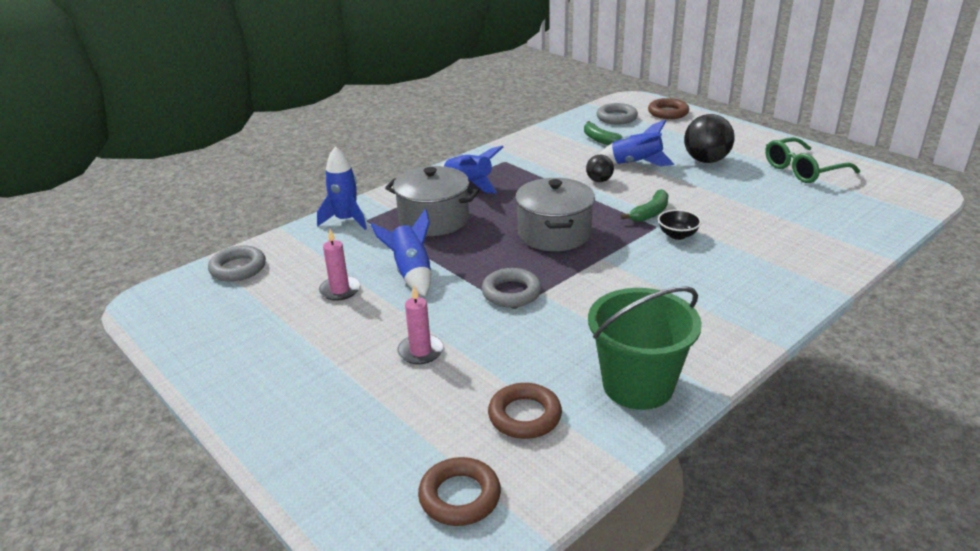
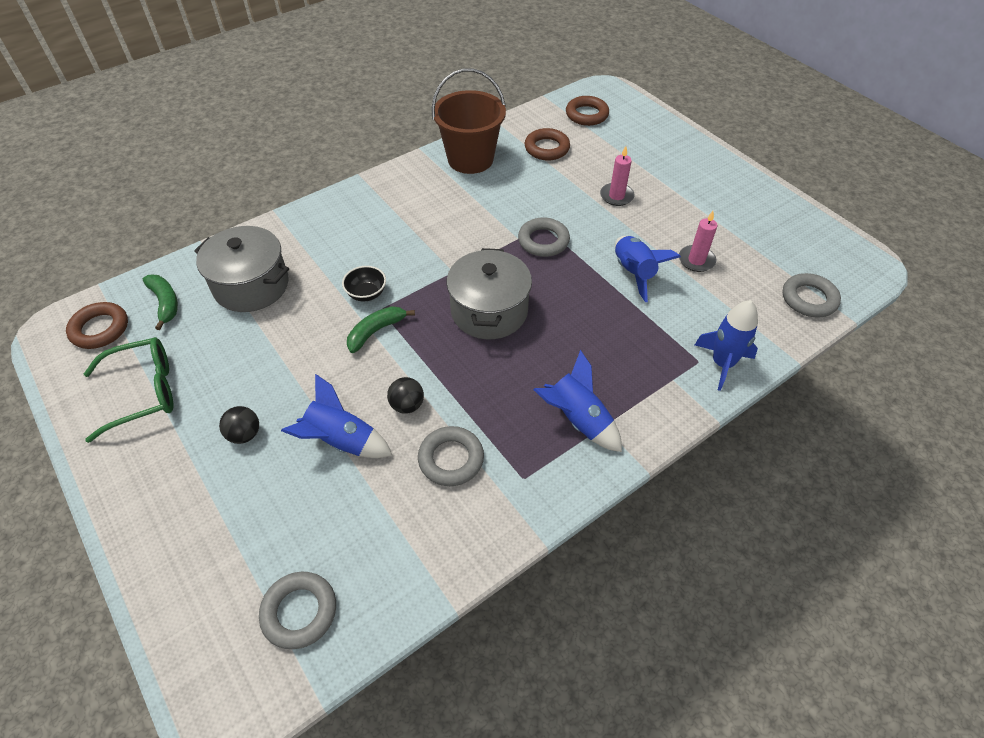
camera: 175 degrees left, 20 degrees up
grey pot [385,166,479,236] -> grey pot moved to [194,226,289,312]
green banana [584,121,623,145] -> green banana moved to [143,275,178,330]
green bucket [588,286,702,410] -> brown bucket [431,68,506,174]
brown ring [648,98,689,119] -> brown ring moved to [66,302,128,349]
black ball [684,114,734,163] -> black ball [219,406,259,444], size x0.55
none -> grey ring [418,426,484,486]

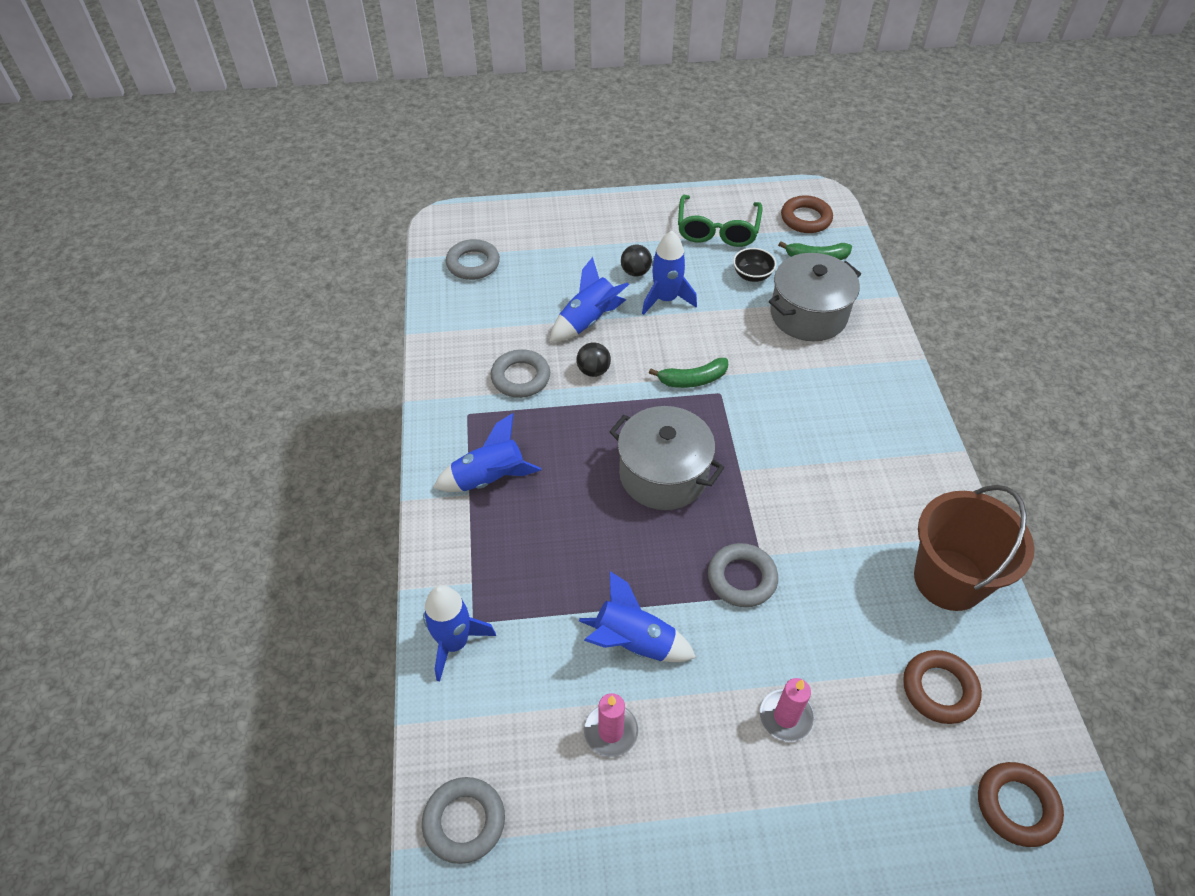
camera: 120 degrees right, 0 degrees up
black bowl [342,266,386,301] -> black bowl moved to [733,248,777,282]
green banana [347,306,415,353] -> green banana turned 90 degrees clockwise [649,358,728,388]
none -> blue rocket [642,231,697,315]

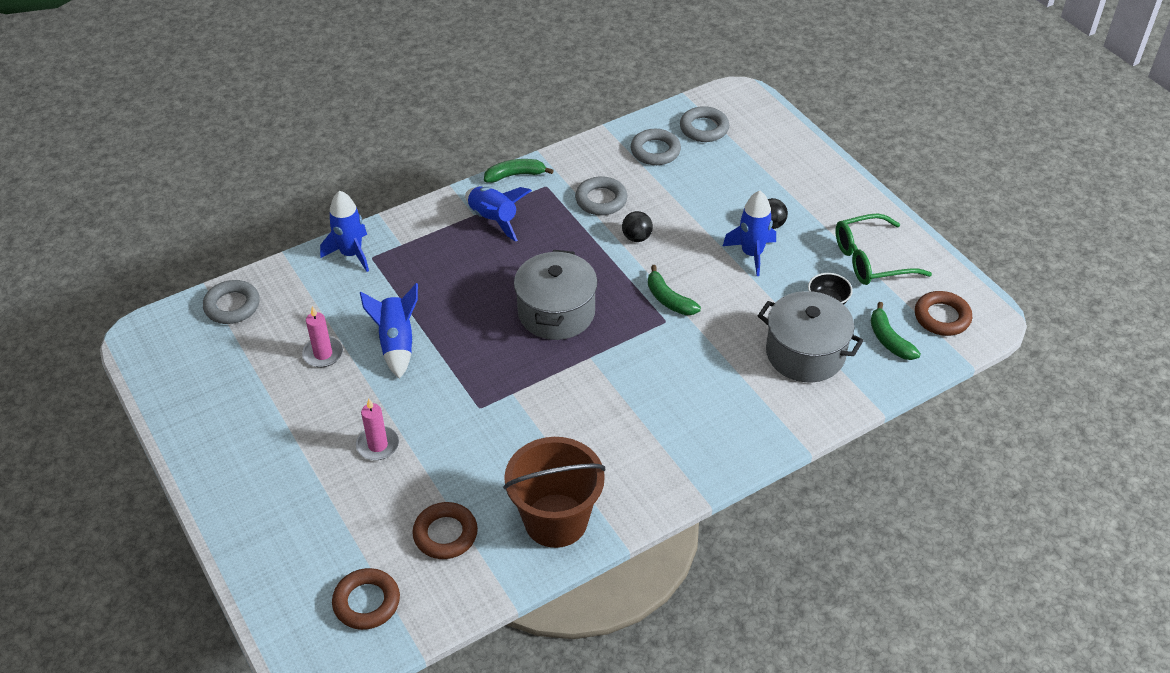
camera: 65 degrees right, 5 degrees down
blue rocket [550,257,629,342] -> none
grey ring [708,543,778,607] -> grey ring moved to [631,129,681,165]
none -> green banana [484,159,554,183]

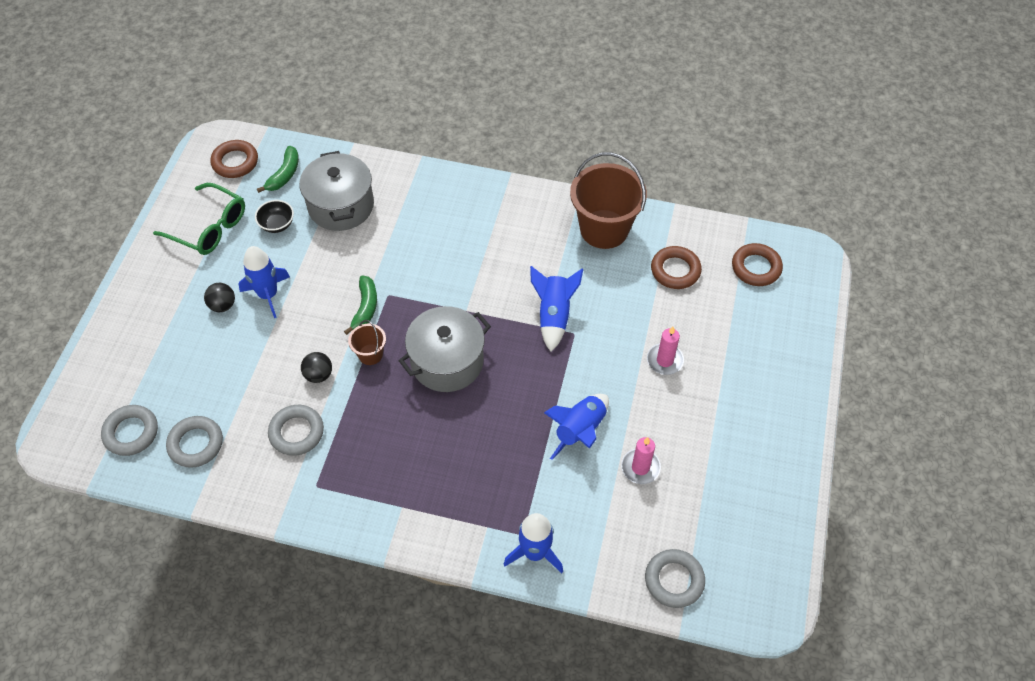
camera: 135 degrees left, 10 degrees up
blue rocket [465,187,532,242] -> blue rocket moved to [530,266,583,352]
green banana [484,159,554,183] -> none
none -> brown bucket [348,320,386,365]

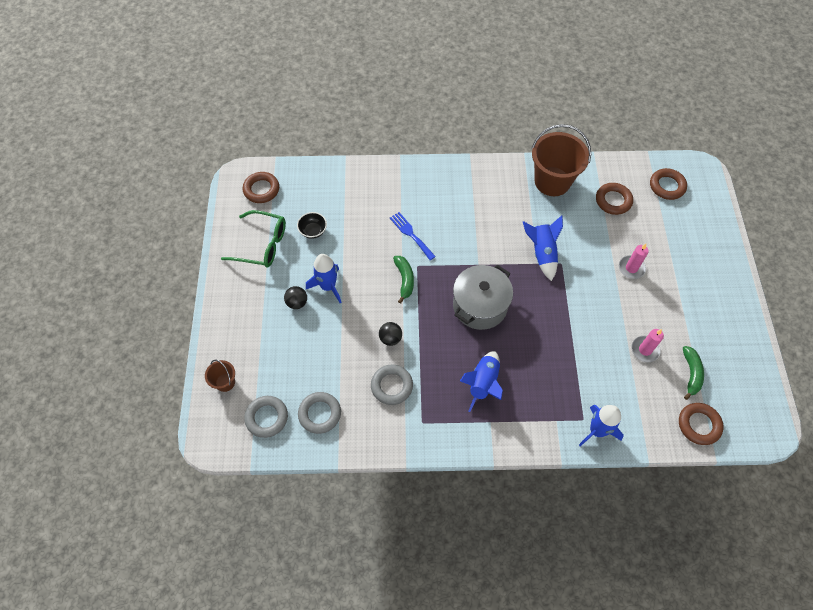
camera: 15 degrees left, 5 degrees up
green banana [257,146,299,193] -> green banana moved to [683,346,704,400]
grey pot [299,151,374,231] -> none
brown bucket [348,320,386,365] -> brown bucket moved to [205,360,235,392]
blue rocket [544,394,609,460] -> blue rocket moved to [460,351,503,412]
grey ring [645,549,705,608] -> brown ring [679,403,723,445]
none -> blue fork [390,212,436,260]

